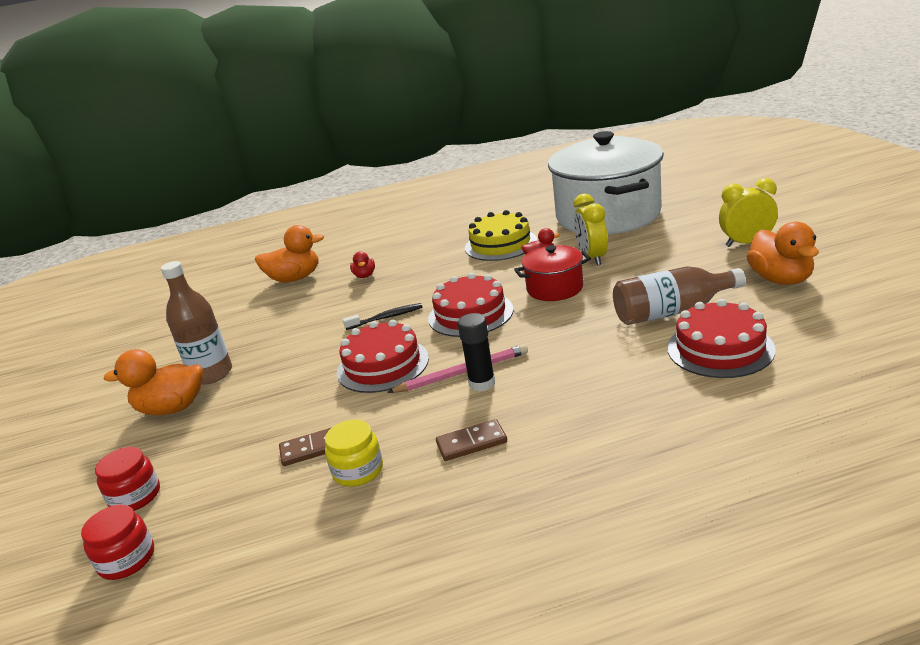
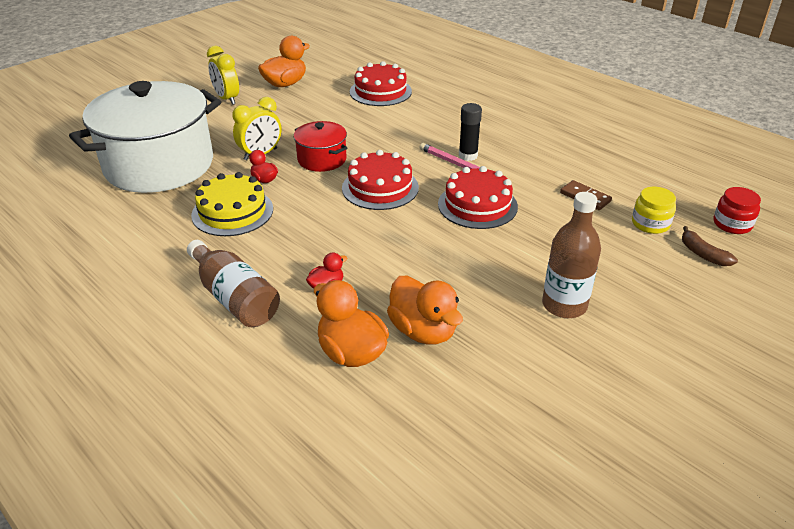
camera: 125 degrees left, 10 degrees up
red jar [95,447,160,511] -> brown banana [682,226,738,266]
orange duck [104,349,203,415] -> orange duck moved to [387,276,463,345]
yellow jar [325,420,383,487] -> yellow jar moved to [632,187,676,234]
black toothbrush [343,303,423,330] -> none
brown domino [436,419,507,461] -> none
brown bottle [613,266,746,325] -> brown bottle moved to [187,240,280,327]

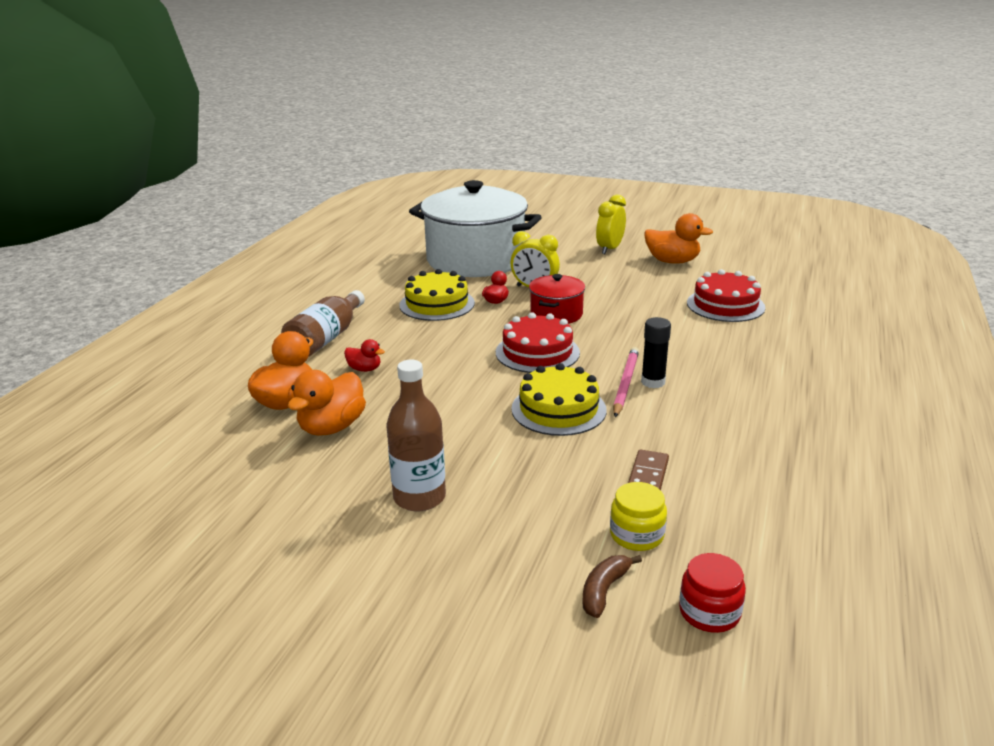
camera: 65 degrees right, 10 degrees down
red cake [438,166,518,229] -> yellow cake [511,363,607,436]

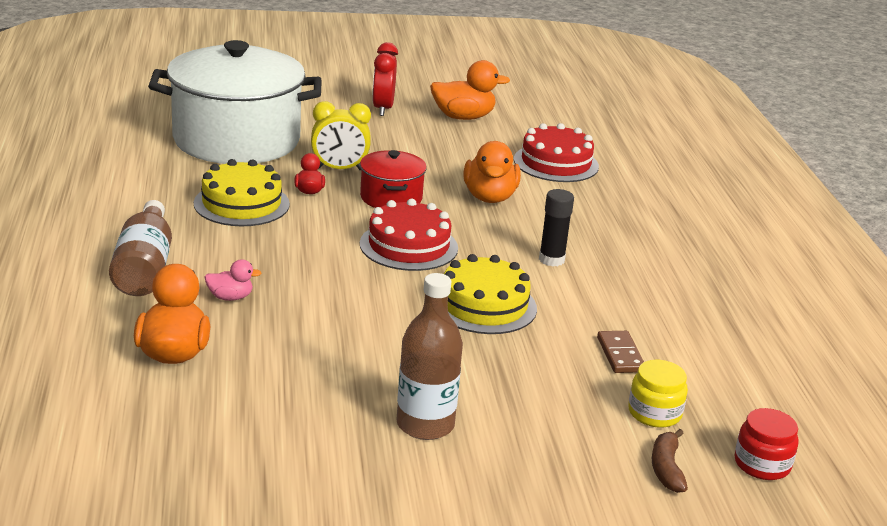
camera: 30 degrees left, 0 degrees up
orange duck [288,370,366,436] -> orange duck moved to [463,141,521,203]
red duck [344,339,385,372] -> pink duck [205,259,261,301]
yellow clock [596,194,626,254] -> red clock [372,42,398,116]
pink pencil [613,347,639,417] -> none

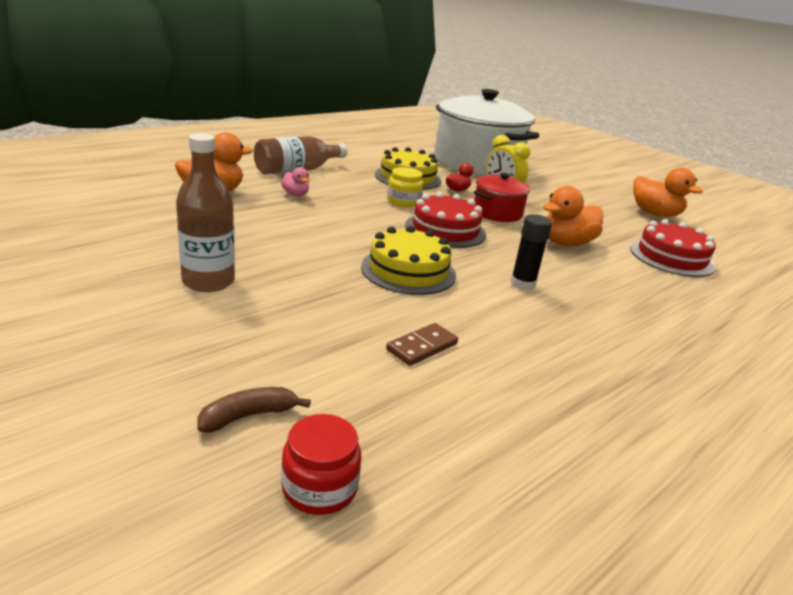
camera: 55 degrees right, 0 degrees up
red clock [372,42,398,116] -> none
yellow jar [628,360,688,428] -> yellow jar moved to [387,167,423,207]

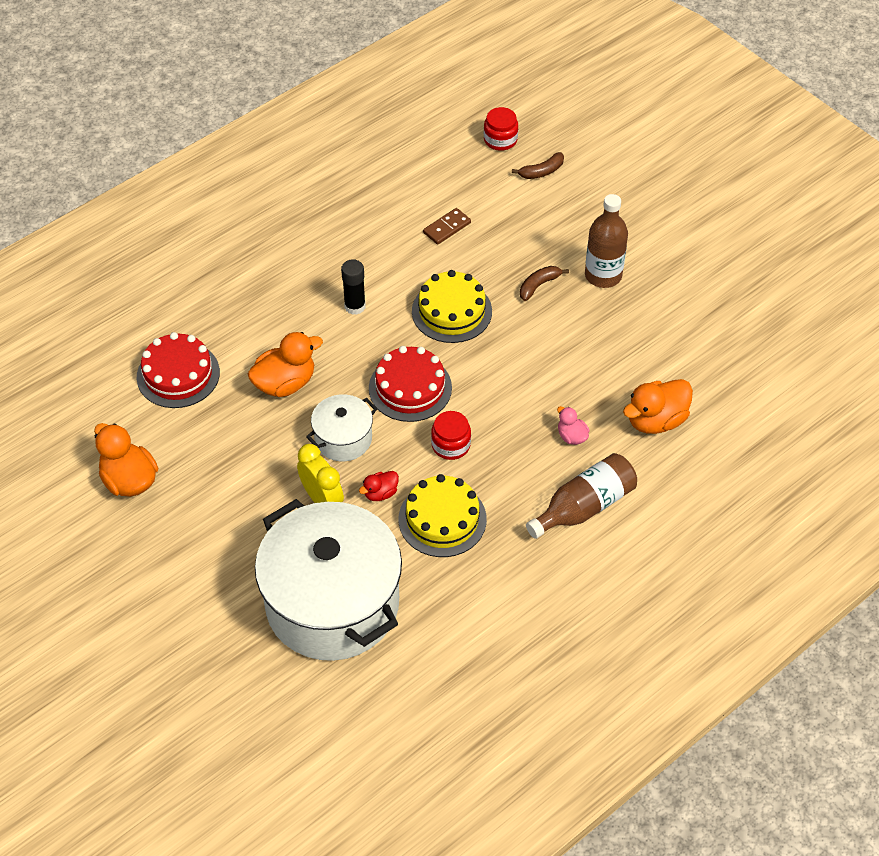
camera: 175 degrees left, 25 degrees up
yellow jar [387,167,423,207] -> red jar [431,411,471,460]
red pot [474,173,530,222] -> white pot [306,394,378,461]
none -> brown banana [520,266,569,301]

